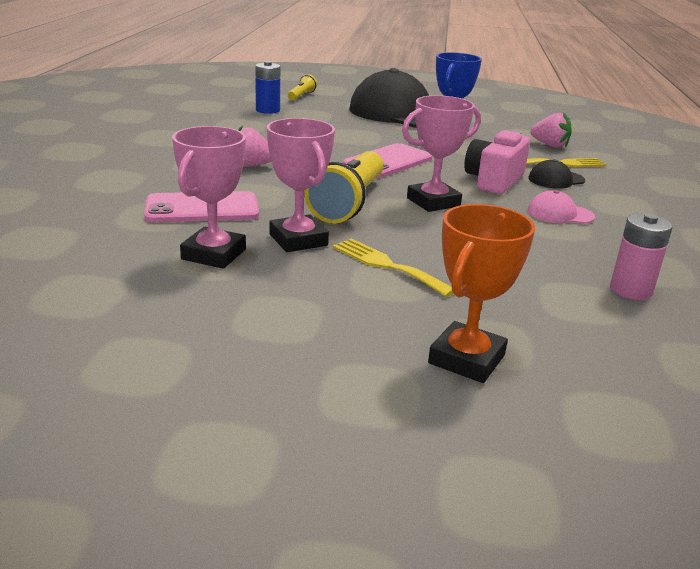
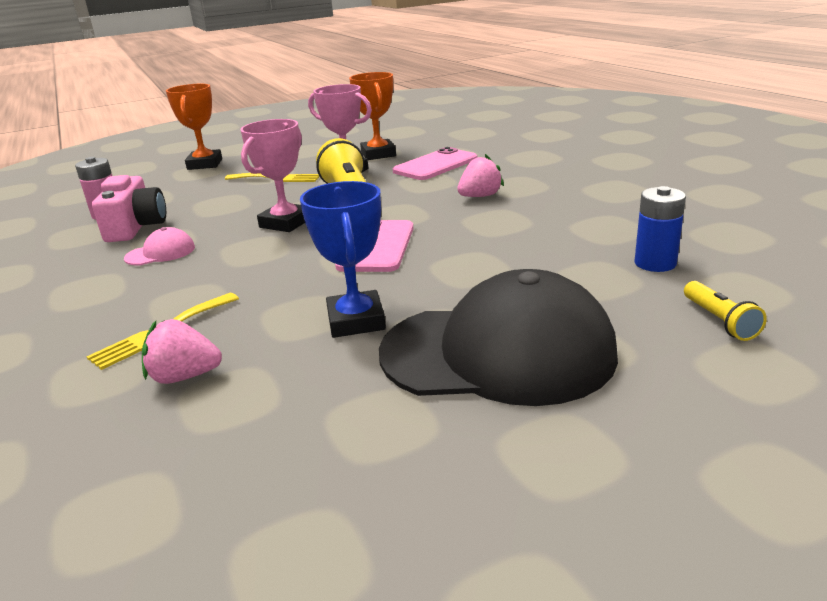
camera: 150 degrees right, 0 degrees up
pink trophy [172,126,246,269] -> orange trophy [349,72,396,160]
pink camera [464,130,530,194] -> pink camera moved to [92,175,166,242]
black cap [528,159,585,189] -> none

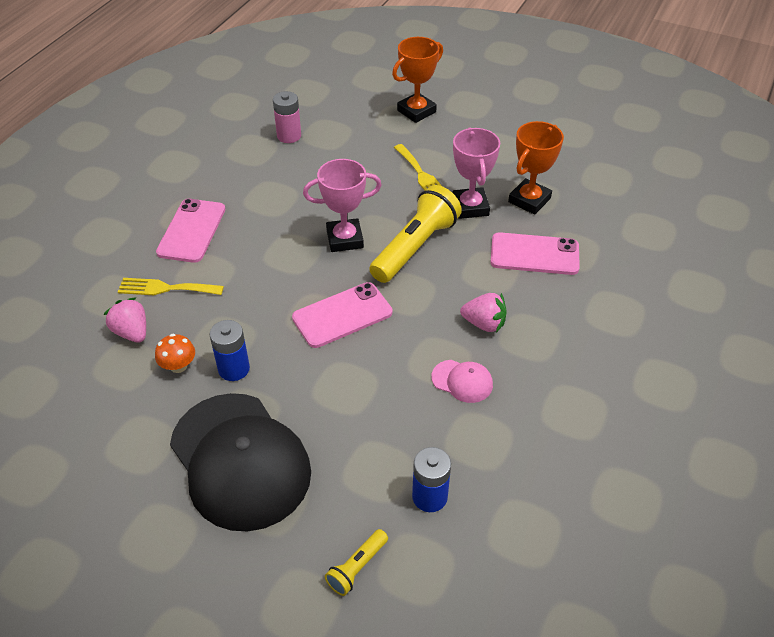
camera: 50 degrees right, 20 degrees up
pink camera [92,175,166,242] -> none
pink cap [124,227,195,265] -> pink cap moved to [432,360,493,403]
blue trophy [300,181,386,338] -> blue battery [210,320,250,381]
none -> orange mushroom [155,334,195,373]
none -> pink phone [156,199,225,263]

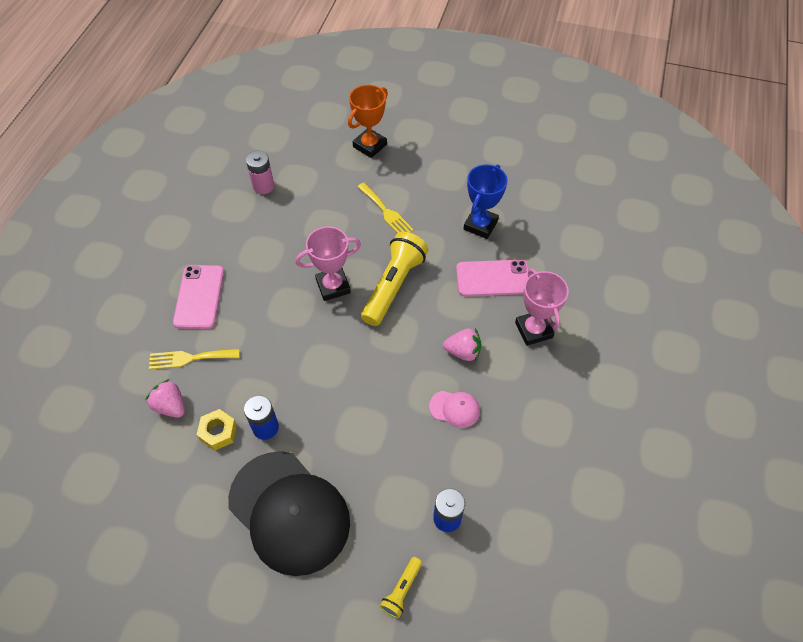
camera: 10 degrees left, 10 degrees up
orange mushroom [155,334,195,373] -> yellow nut [197,409,237,451]
pink phone [292,282,392,348] -> none
pink trophy [452,127,500,219] -> pink trophy moved to [515,268,569,346]
orange trophy [508,121,564,215] -> blue trophy [463,164,508,239]

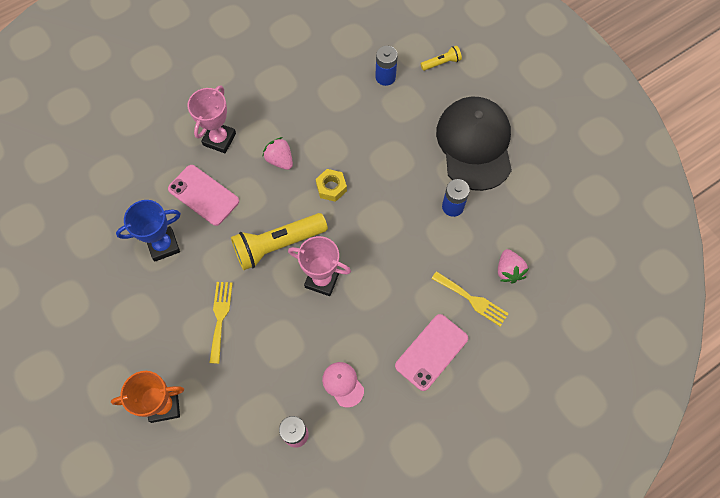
camera: 140 degrees left, 10 degrees up
yellow nut [197,409,237,451] -> yellow nut moved to [316,169,347,202]
pink cap [429,391,480,428] -> pink cap moved to [322,362,364,408]

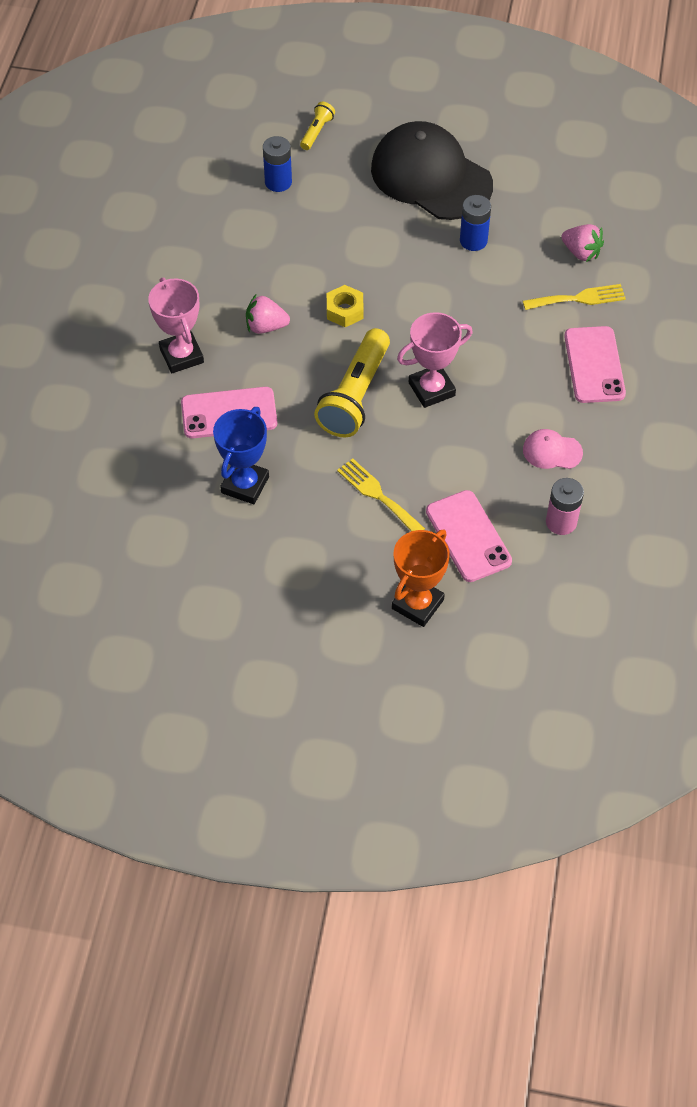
camera: 45 degrees left, 10 degrees down
none -> pink phone [426,490,512,582]

